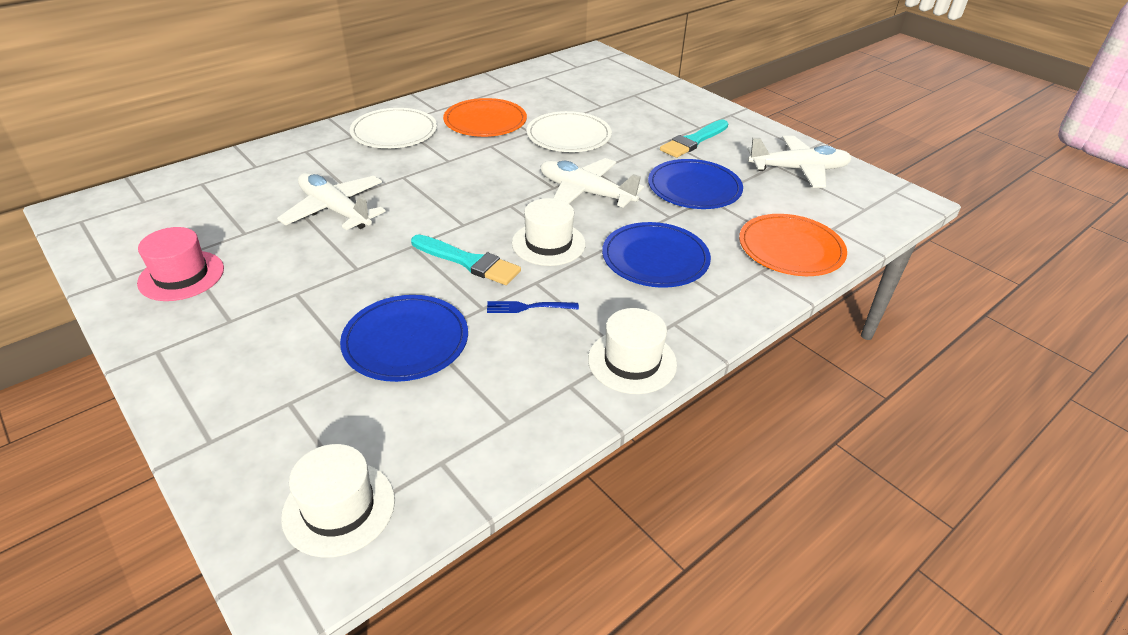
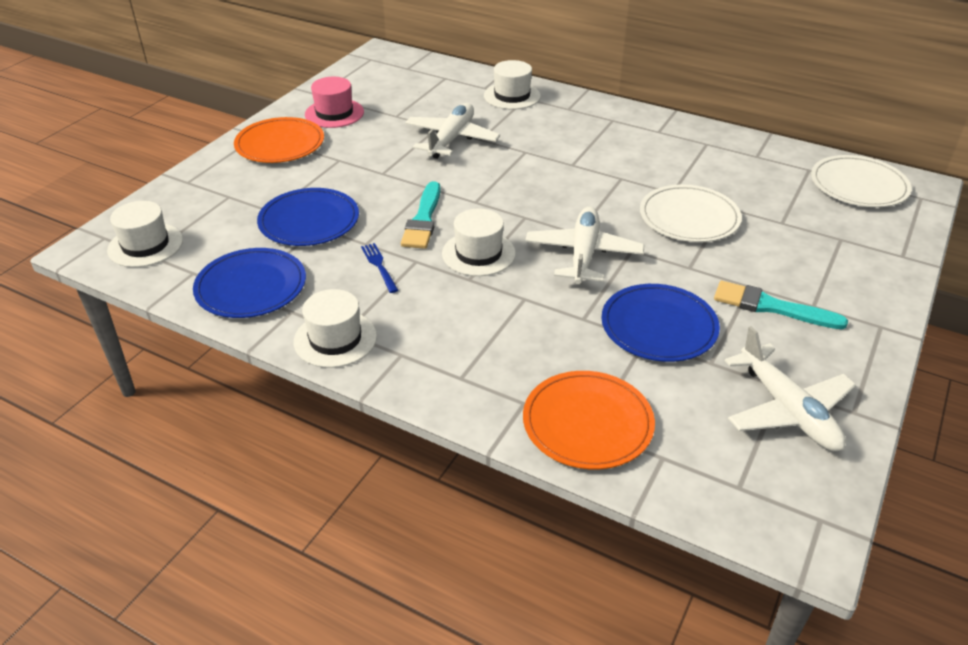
camera: 70 degrees right, 0 degrees up
white plate [350,108,437,148] -> white plate moved to [811,155,912,207]
orange plate [443,98,527,137] -> orange plate moved to [234,117,324,163]
blue plate [602,222,711,288] -> blue plate moved to [193,248,306,318]
none -> white hat [484,60,541,110]

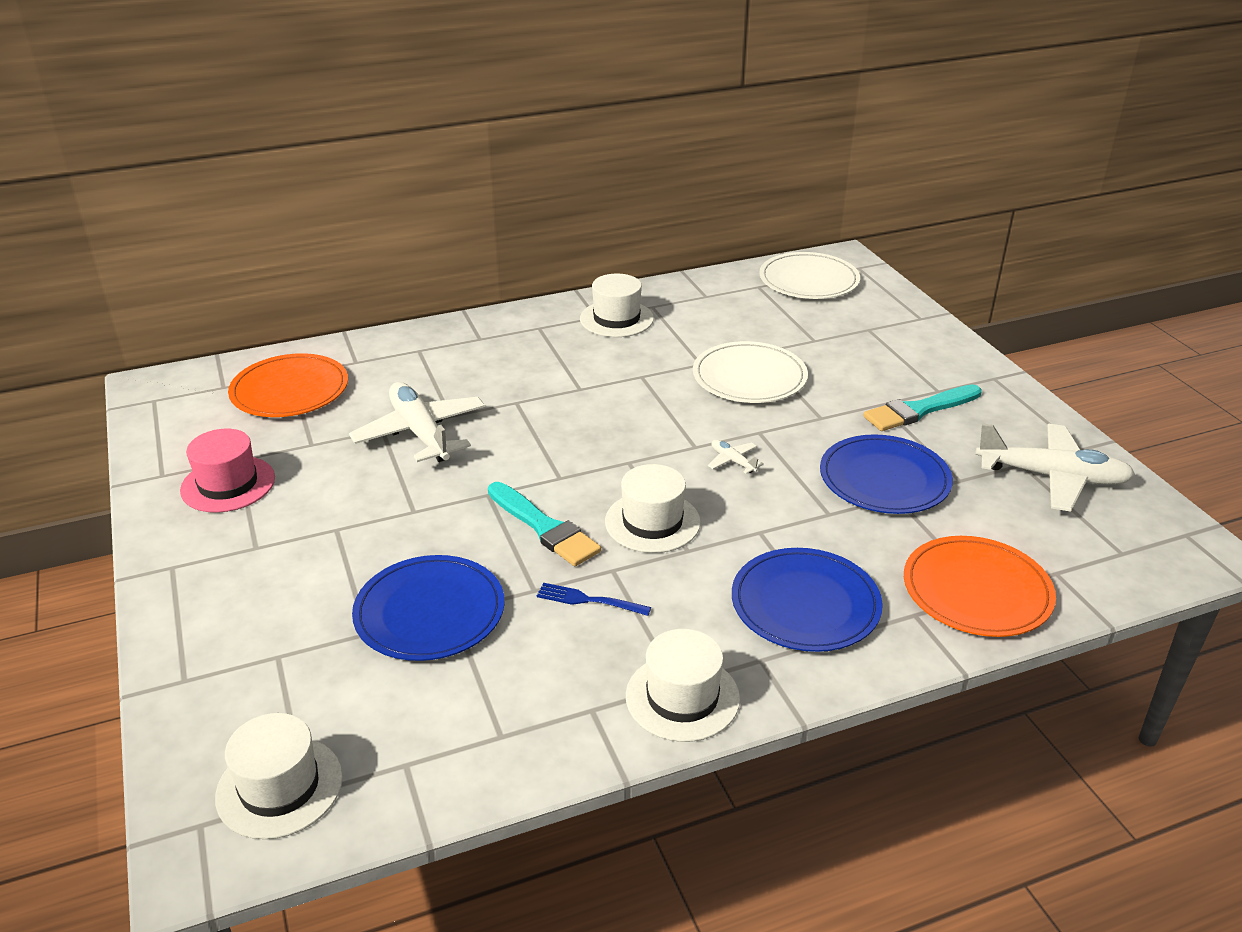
camera: 50 degrees left, 5 degrees down
blue plate [193,248,306,318] -> blue plate moved to [732,548,883,652]
orange plate [234,117,324,163] -> orange plate moved to [228,353,348,417]
white hat [484,60,541,110] -> white hat moved to [580,274,654,337]
white plane [525,207,645,284] -> white plane [708,440,764,474], size x0.43

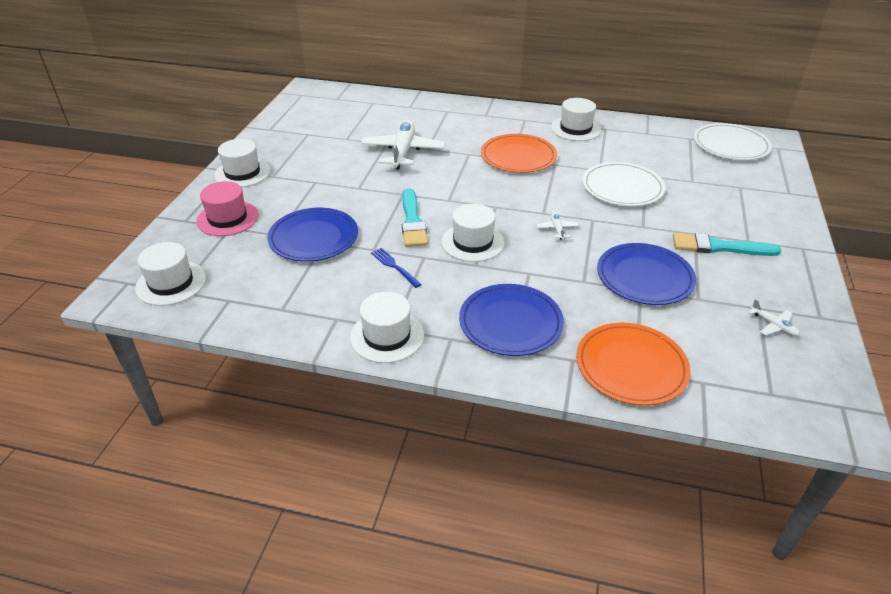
camera: 35 degrees right, 5 degrees up
pink hat [180,429,275,513] -> pink hat moved to [196,181,259,236]
orange plate [228,353,348,417] -> orange plate moved to [481,134,557,173]
white plane [975,423,1135,512] -> white plane [748,299,800,336], size x0.43
none -> white hat [214,139,271,187]

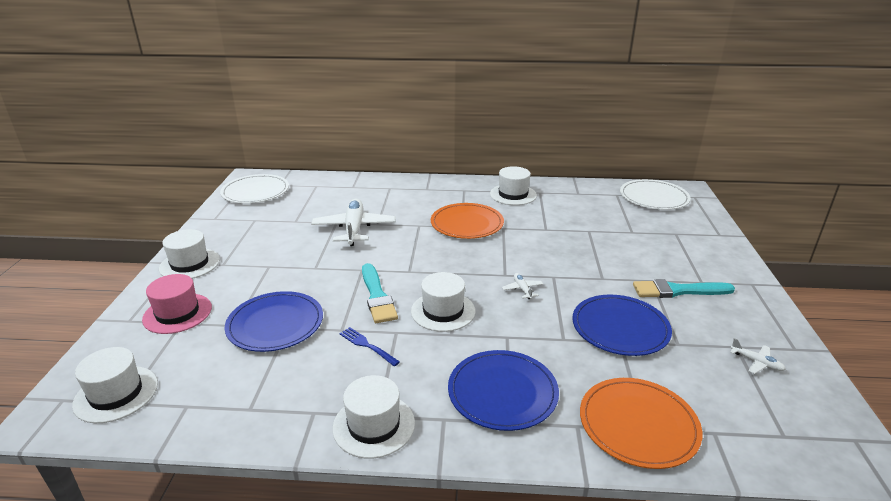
camera: 10 degrees left, 10 degrees down
white plate [582,162,665,206] -> white plate moved to [220,174,289,204]

